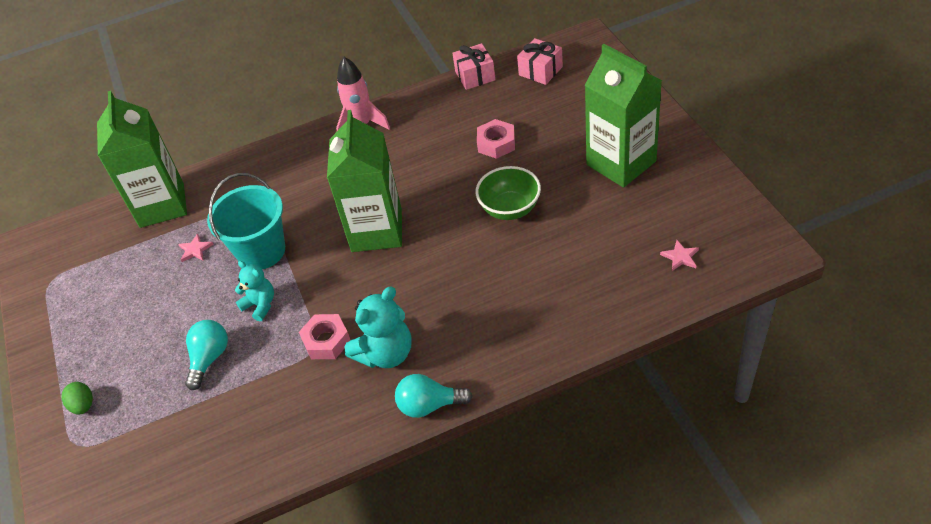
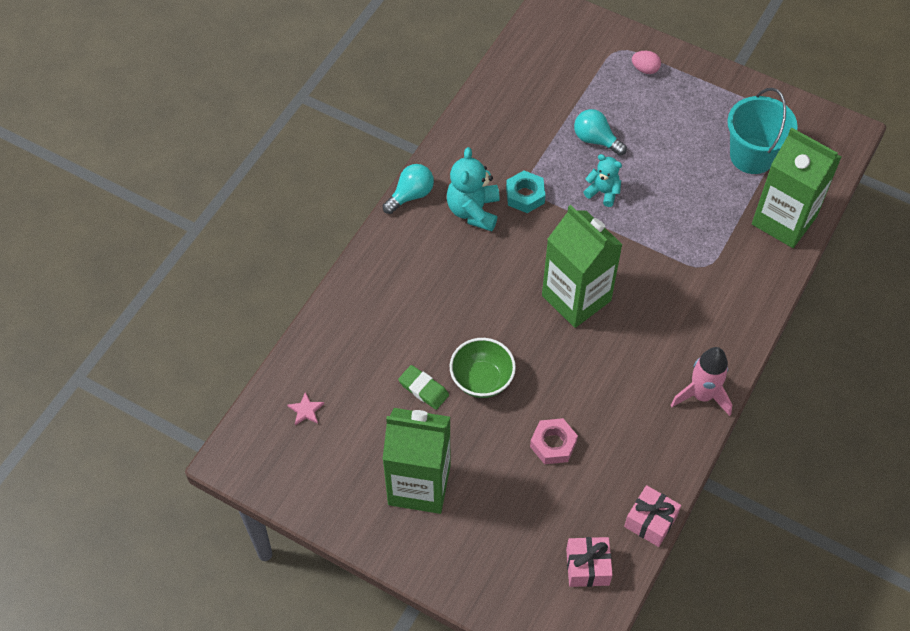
camera: 135 degrees right, 10 degrees up
green egg [62,382,93,414] -> pink egg [632,51,661,74]
pink star [178,234,214,262] -> none
turquoise light bulb [185,320,228,390] -> turquoise light bulb turned 150 degrees clockwise [574,109,627,156]
turquoise bucket [207,173,285,269] -> turquoise bucket moved to [727,88,798,174]
turquoise teddy bear [235,261,274,321] -> turquoise teddy bear turned 150 degrees counterclockwise [583,154,622,207]
pink nut [299,314,350,359] -> turquoise nut [506,170,545,213]
none -> green eraser [398,365,449,410]

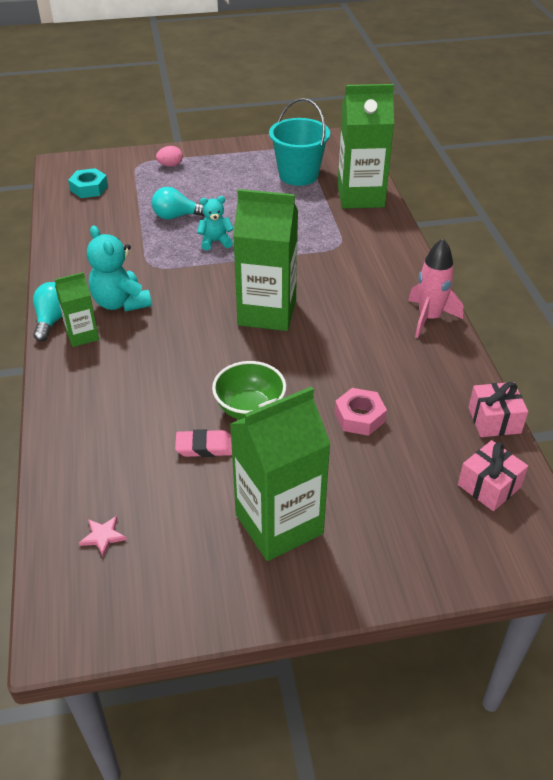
camera: 40 degrees left, 15 degrees down
green eraser [398,365,449,410] -> pink eraser [175,429,232,457]
turquoise nut [506,170,545,213] -> turquoise nut moved to [68,168,108,198]
none -> green carton [55,272,99,347]

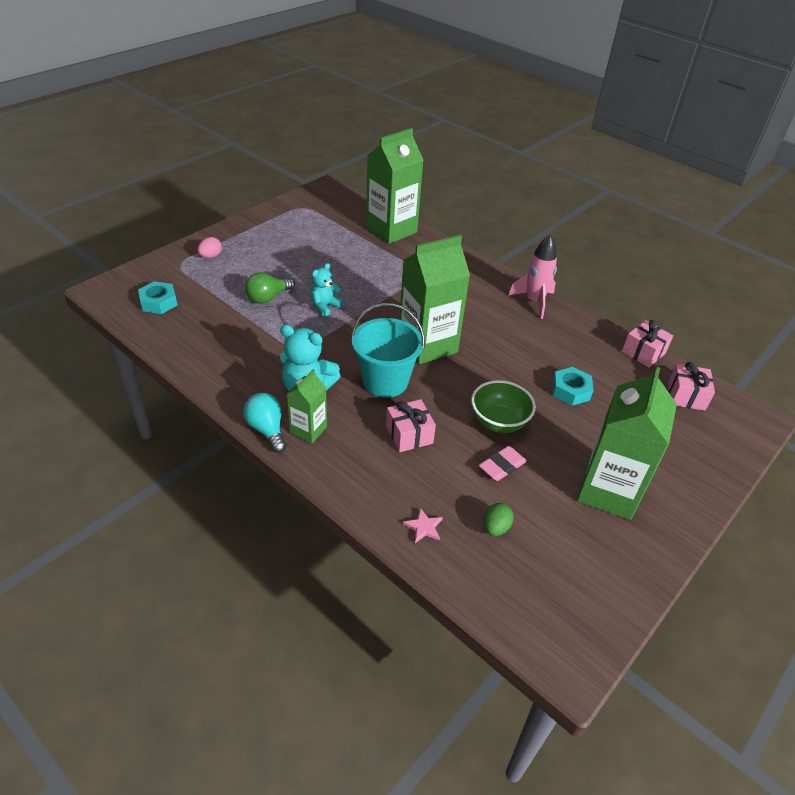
camera: 40 degrees left, 0 degrees up
pink star [79,516,127,557] -> pink star moved to [403,508,443,543]
turquoise light bulb [152,187,205,219] -> green light bulb [245,272,295,304]
turquoise bucket [269,98,330,186] -> turquoise bucket moved to [351,303,425,398]
pink nut [334,388,387,436] -> turquoise nut [552,367,594,406]
none -> pink gift [386,399,436,452]
none -> green egg [483,503,514,536]

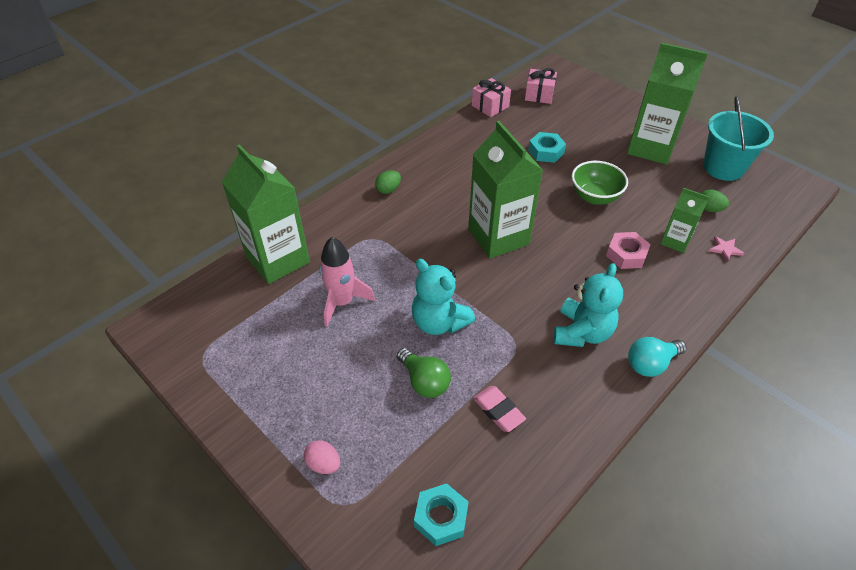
camera: 85 degrees left, 5 degrees up
green carton [287,369,327,443] -> green carton moved to [660,188,709,253]
turquoise teddy bear [311,263,344,317] -> turquoise teddy bear [412,259,475,335], size x1.60
turquoise bucket [351,303,425,398] -> turquoise bucket moved to [703,96,774,181]
pink gift [386,399,436,452] -> pink nut [606,232,651,269]
pink eraser [479,446,527,481] -> pink eraser moved to [473,386,526,432]
pink rocket [509,235,557,319] -> pink rocket moved to [319,237,375,327]
none -> green egg [375,170,401,194]

